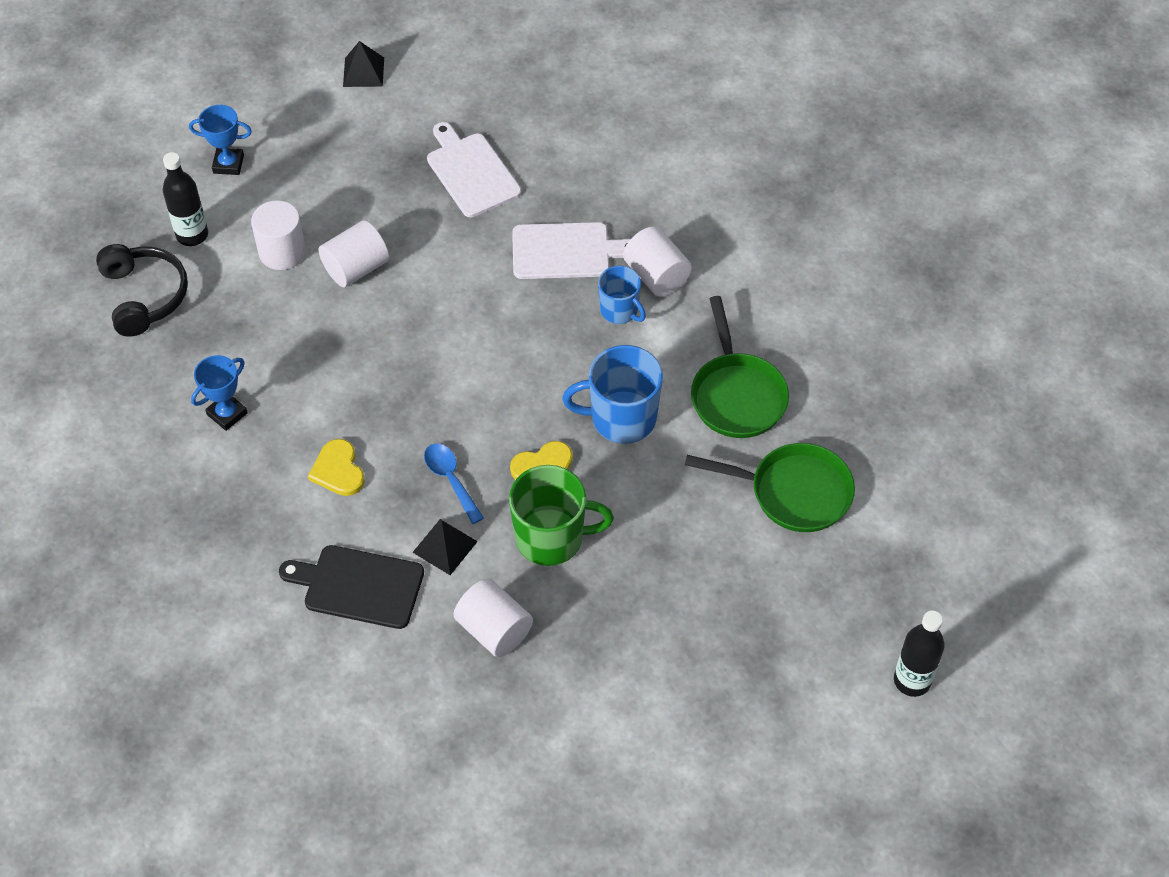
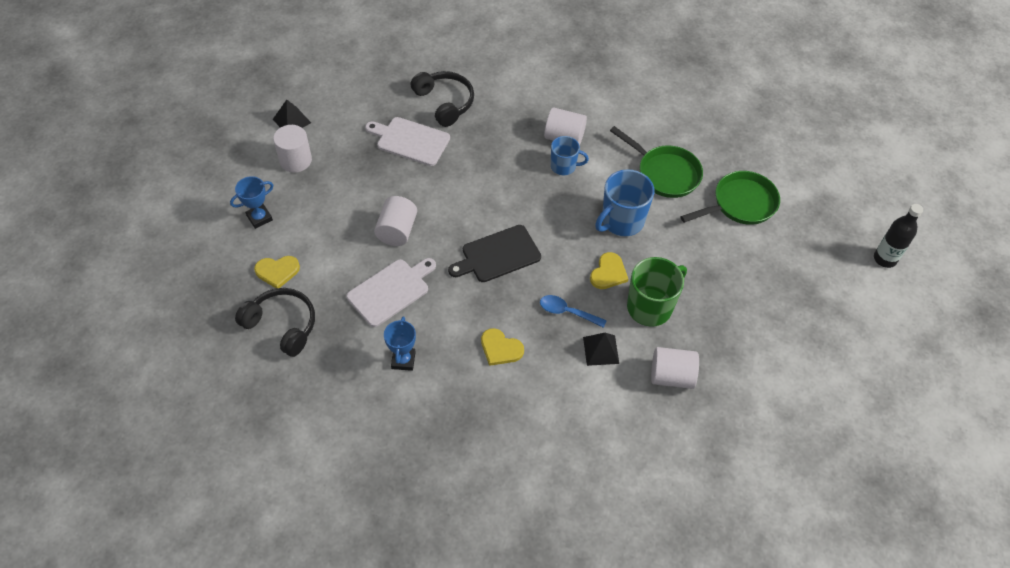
camera: 40 degrees left, 0 degrees up
black bottle [163,152,208,246] -> yellow heart [254,256,300,288]
white cylinder [251,200,306,270] -> white cylinder moved to [273,125,312,173]
black cutting board [279,545,424,629] -> black cutting board moved to [448,225,541,282]
white cutting board [512,222,630,279] -> white cutting board moved to [346,258,436,327]
none -> black headphones [410,71,474,127]

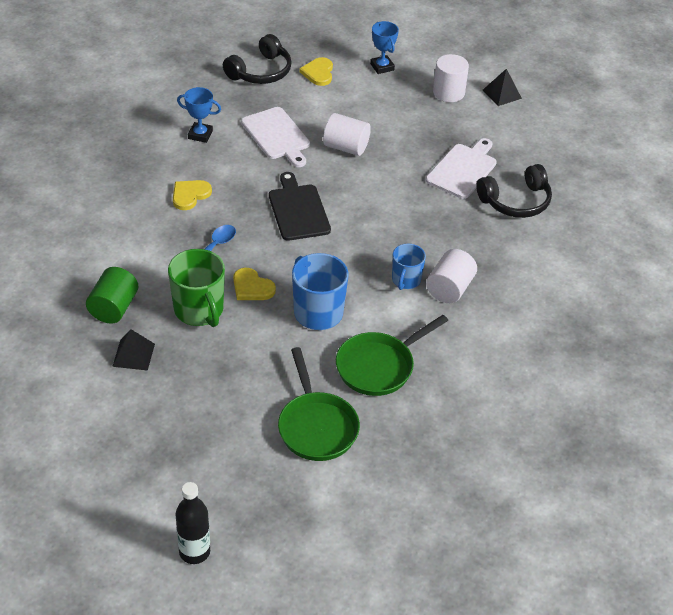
camera: 100 degrees right, 10 degrees down
black pyramid [583,333,619,366] -> black pyramid moved to [112,329,155,371]
white cylinder [651,347,699,389] -> green cylinder [86,267,139,324]

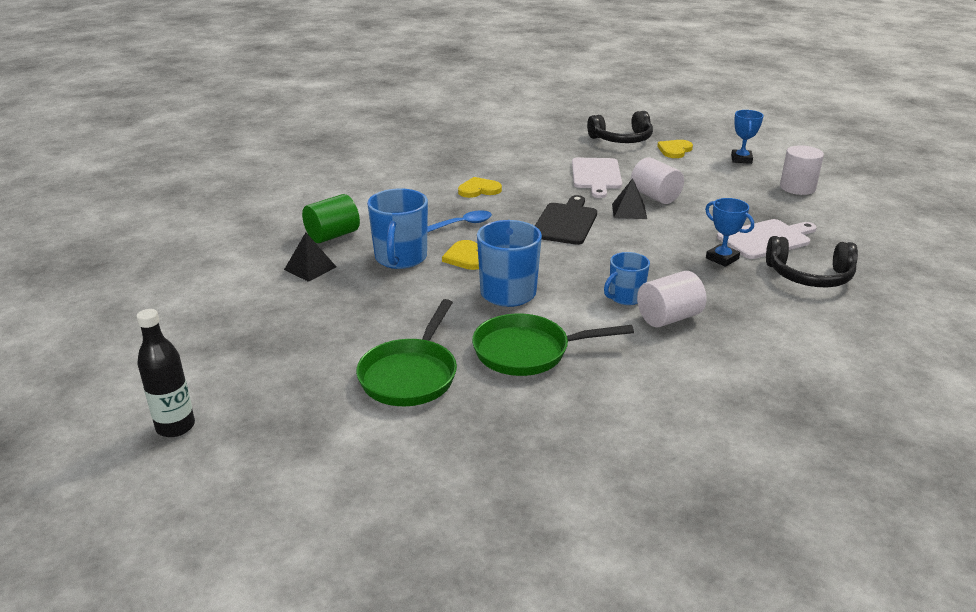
camera: 35 degrees right, 15 degrees down
green mug [168,249,225,327] -> blue mug [367,188,428,269]
blue trophy [177,87,221,143] -> blue trophy moved to [705,198,754,267]
black pyramid [483,69,522,106] -> black pyramid moved to [612,178,647,219]

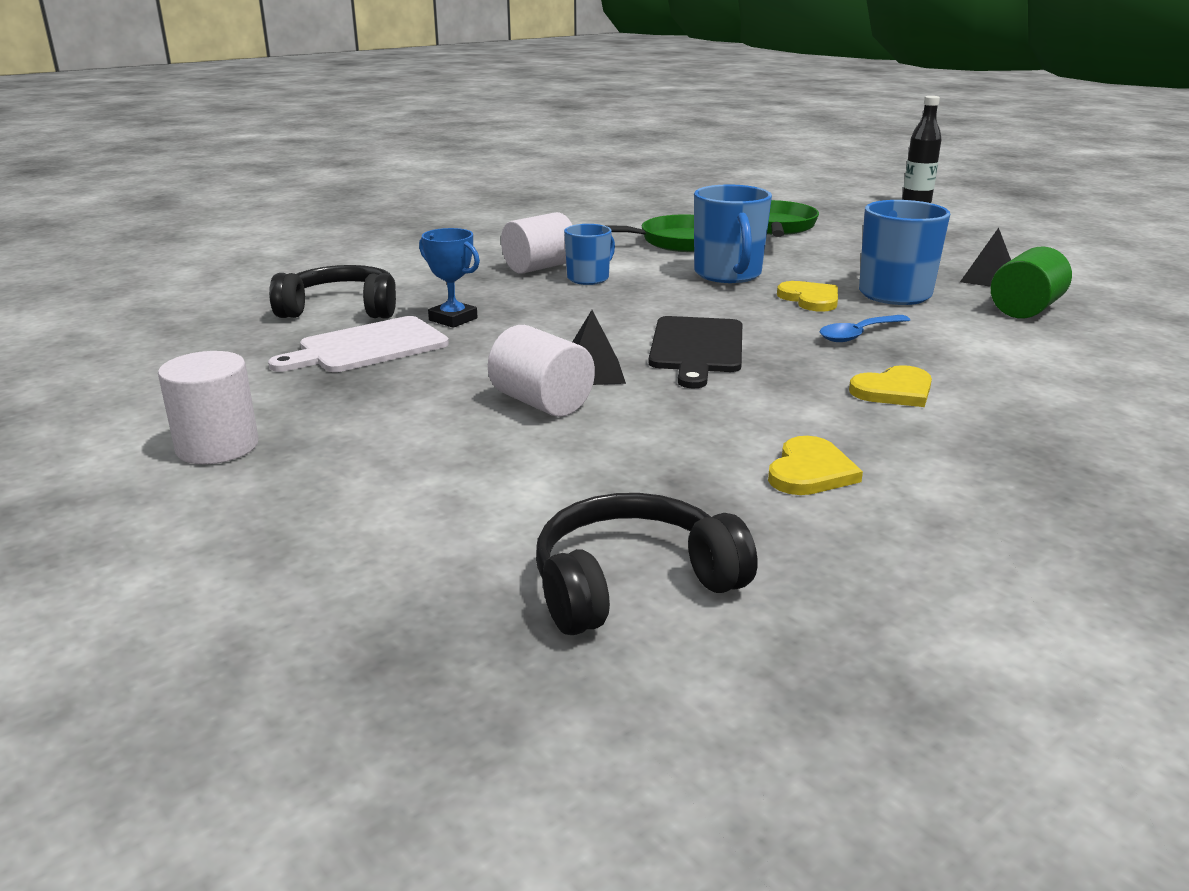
camera: 170 degrees right, 5 degrees down
white cutting board [572,158,622,198] -> none
yellow heart [657,140,693,158] -> yellow heart moved to [768,436,863,495]
blue trophy [731,110,764,164] -> none

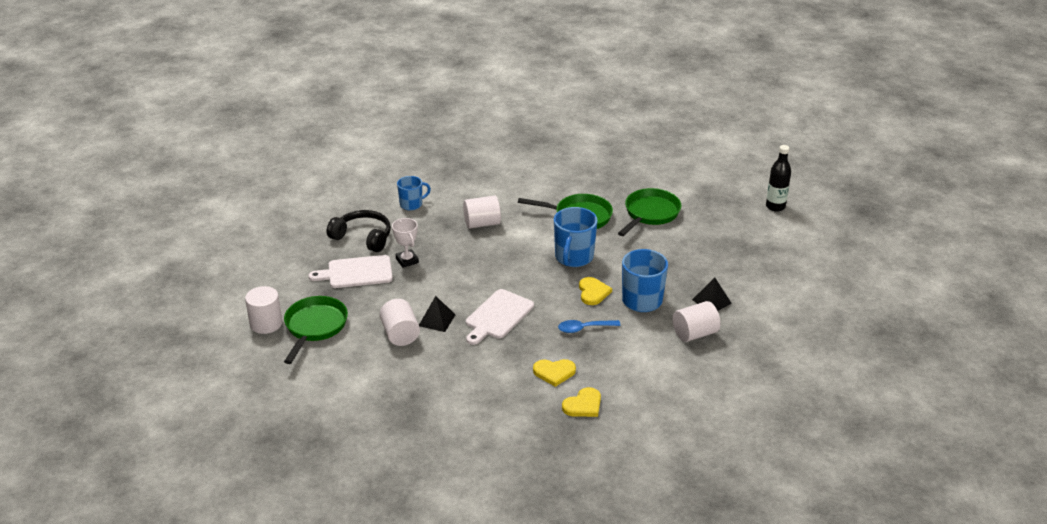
camera: 25 degrees right, 10 degrees up
blue trophy [419,228,480,328] -> white trophy [392,218,419,268]
black headphones [536,493,757,635] -> none
blue mug [564,224,615,285] -> blue mug moved to [397,176,431,210]
black cutting board [649,316,742,388] -> white cutting board [466,289,534,345]
yellow heart [768,436,863,495] -> yellow heart moved to [562,387,601,417]
green cylinder [991,247,1072,319] -> white cylinder [673,301,721,342]
none -> green pan [284,296,348,364]

